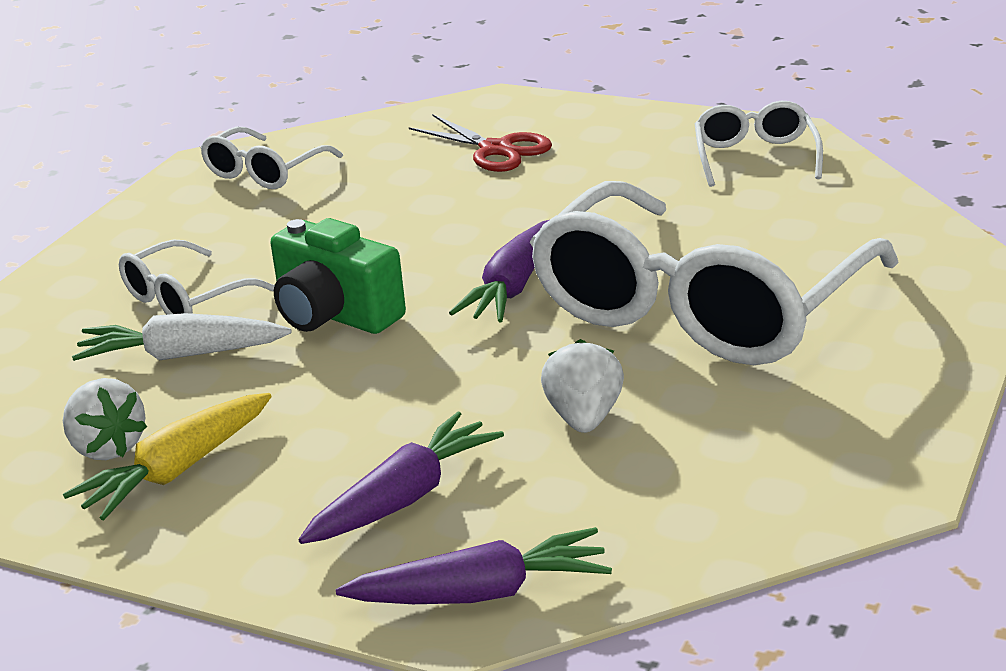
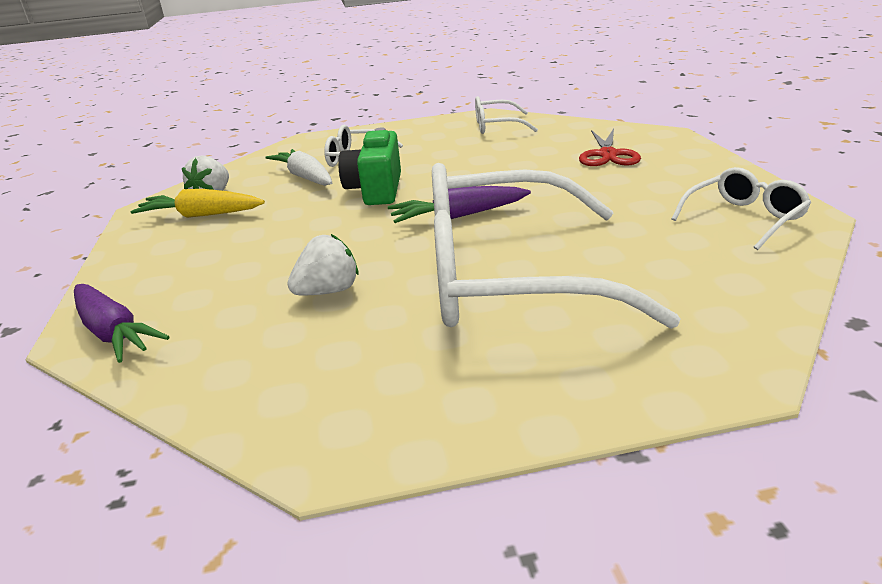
camera: 55 degrees right, 0 degrees up
purple carrot [299,412,504,544] -> none

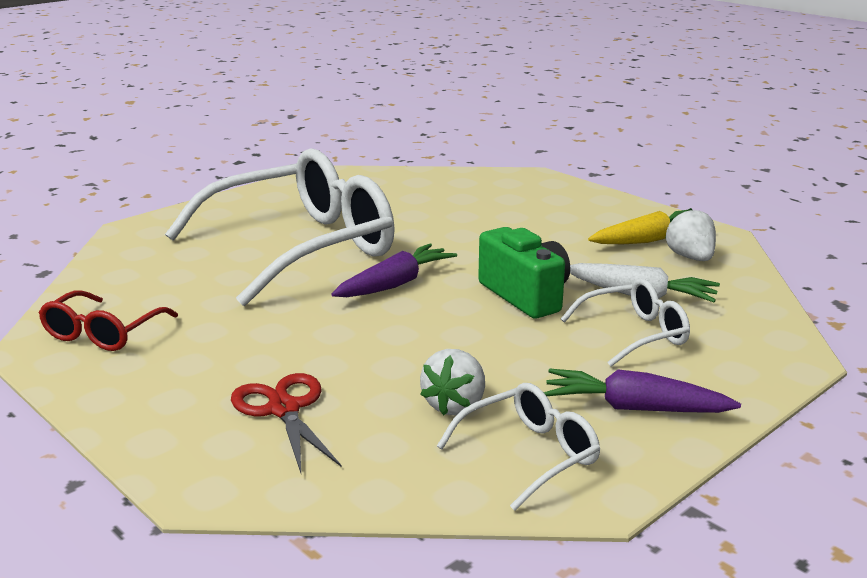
camera: 145 degrees right, 5 degrees down
purple carrot [74,284,169,363] -> purple carrot moved to [544,369,741,413]
white strawberry [287,234,358,295] -> white strawberry moved to [420,349,485,415]
white glasses [672,167,811,250] -> red glasses [39,291,178,351]

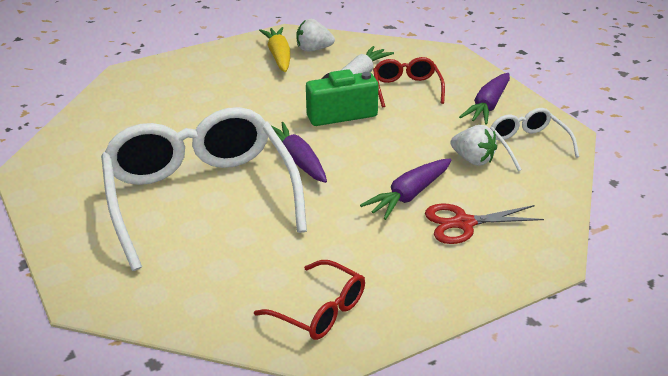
camera: 75 degrees left, 10 degrees up
white glasses [561,279,690,367] -> red glasses [373,57,445,107]
none -> purple carrot [360,159,452,220]

